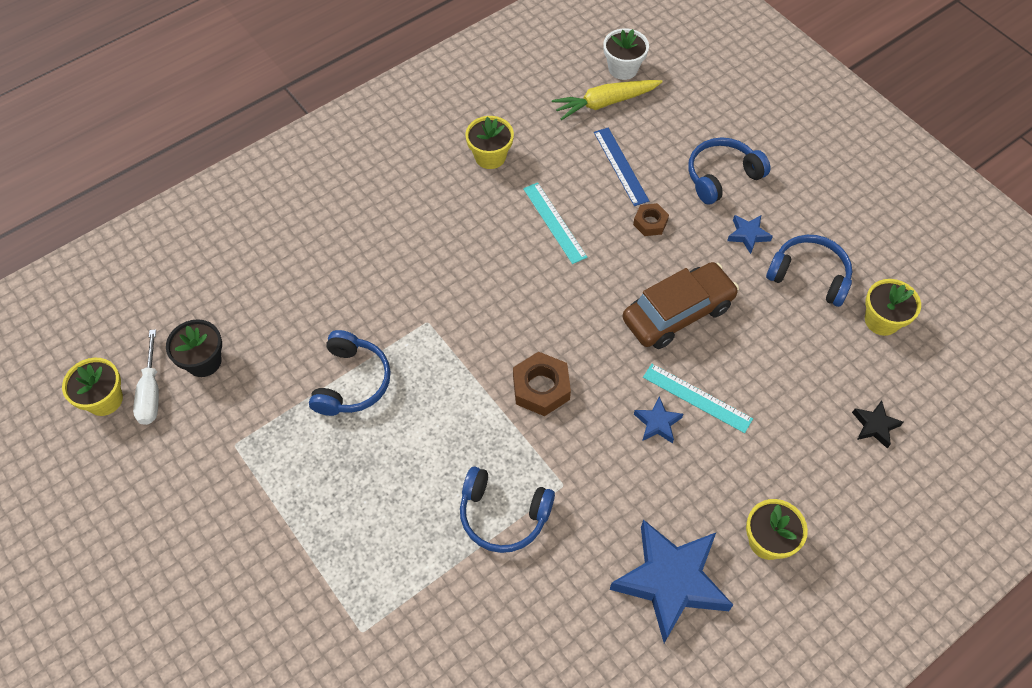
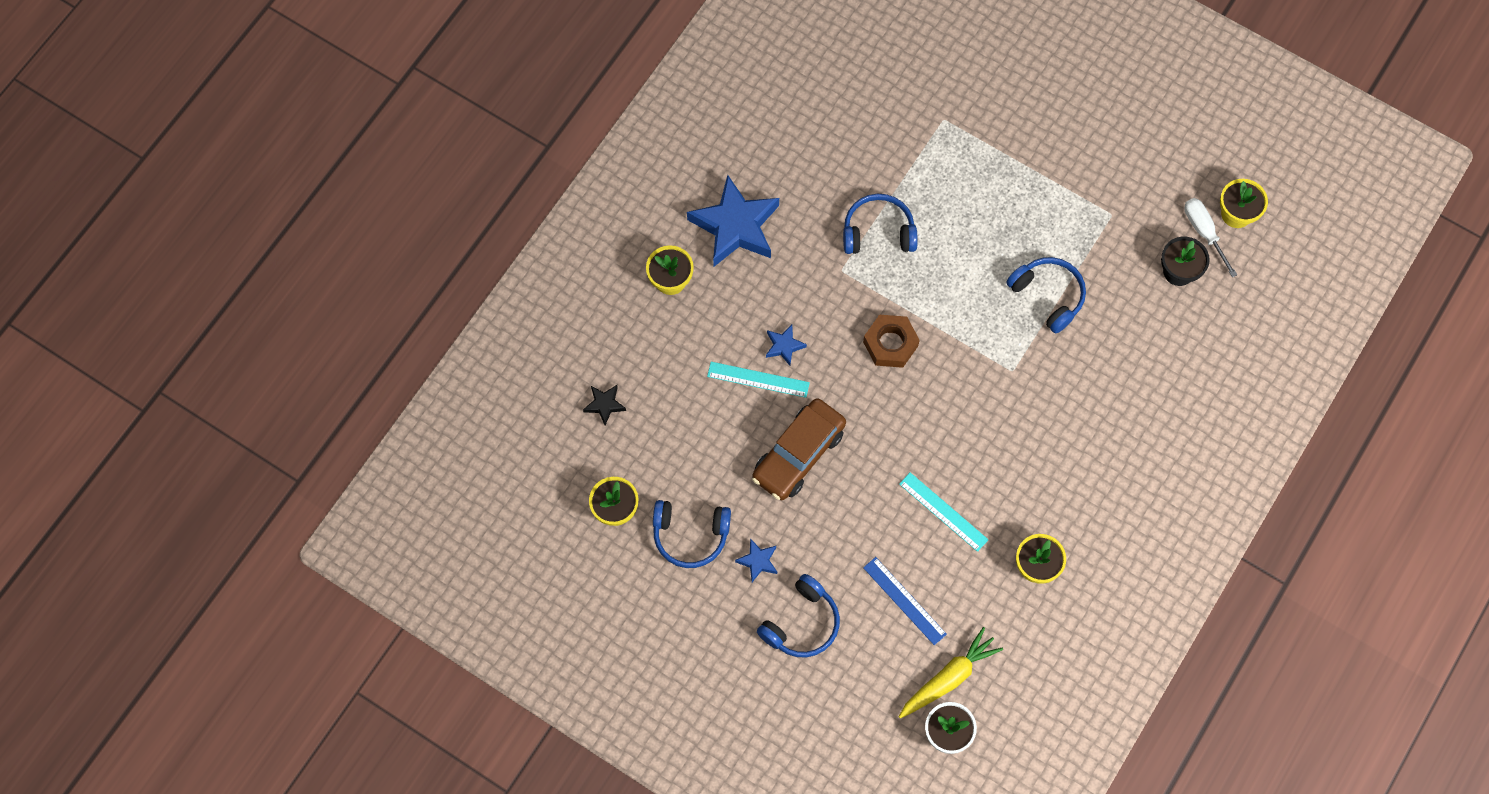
camera: 160 degrees right, 10 degrees up
blue headphones [309,330,391,416] -> blue headphones turned 150 degrees clockwise [1006,257,1086,334]
brown nut [633,203,669,236] -> none

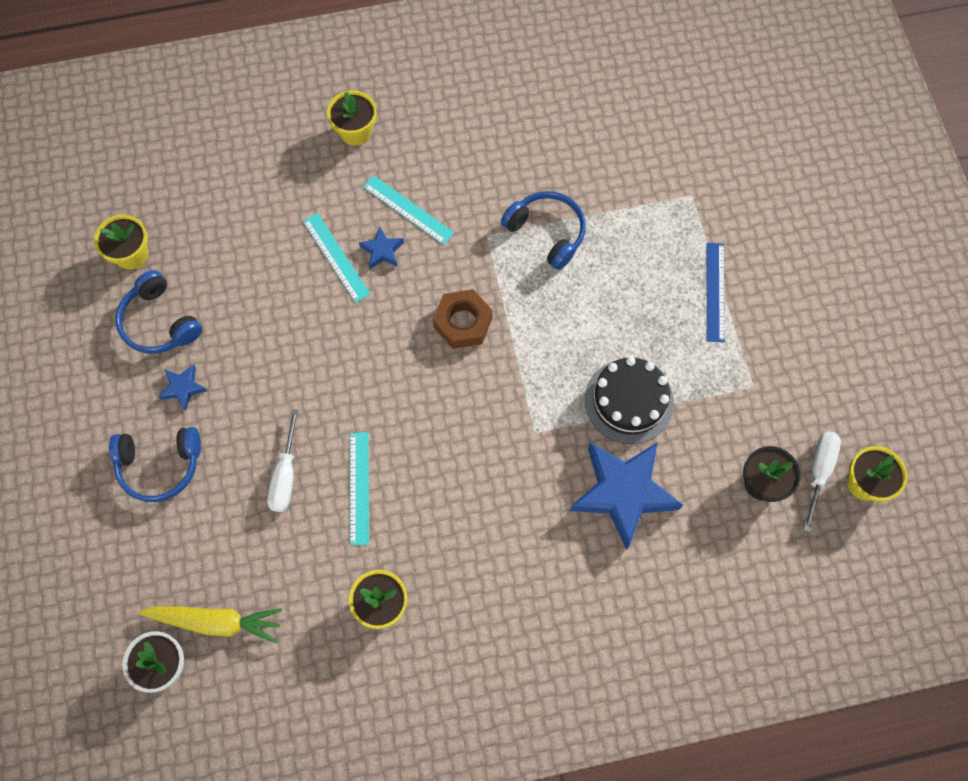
camera: 45 degrees right, 0 degrees up
black star [583,385,626,426] -> none
blue star [687,175,779,267] -> blue star moved to [570,442,683,550]
brown car [752,398,846,500] -> none
blue ruler [863,557,947,645] -> blue ruler moved to [707,243,725,343]
blue headphones [1006,257,1086,334] -> black cake [585,357,674,444]
none -> white screwdriver [267,409,299,512]
none -> turquoise ruler [363,175,454,245]

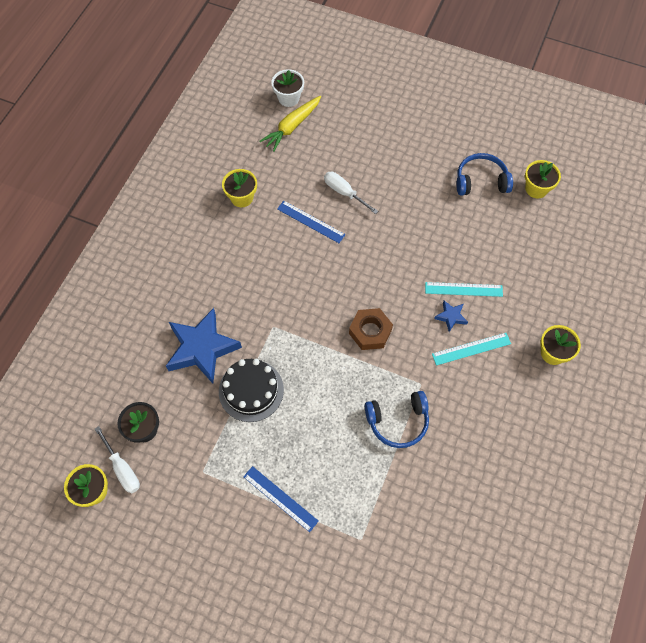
camera: 125 degrees right, 5 degrees down
blue headphones [109,427,201,502] -> none
blue star [158,364,207,411] -> none
turquoise ruler [350,432,369,546] -> blue ruler [277,201,346,243]

